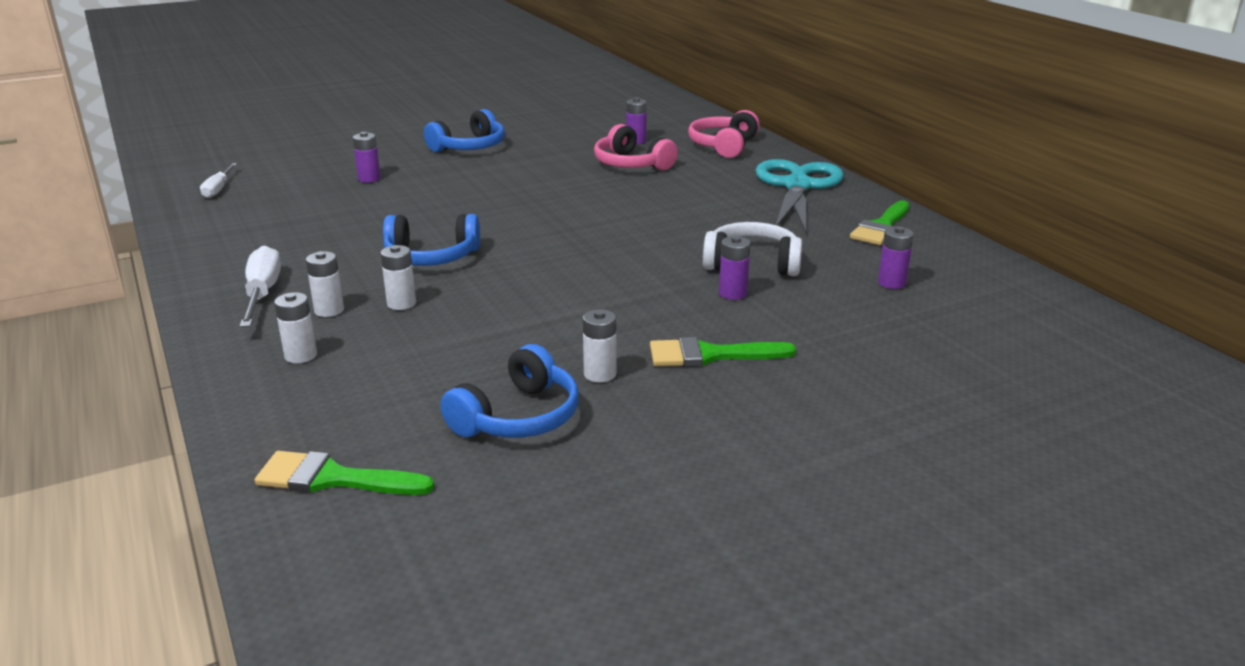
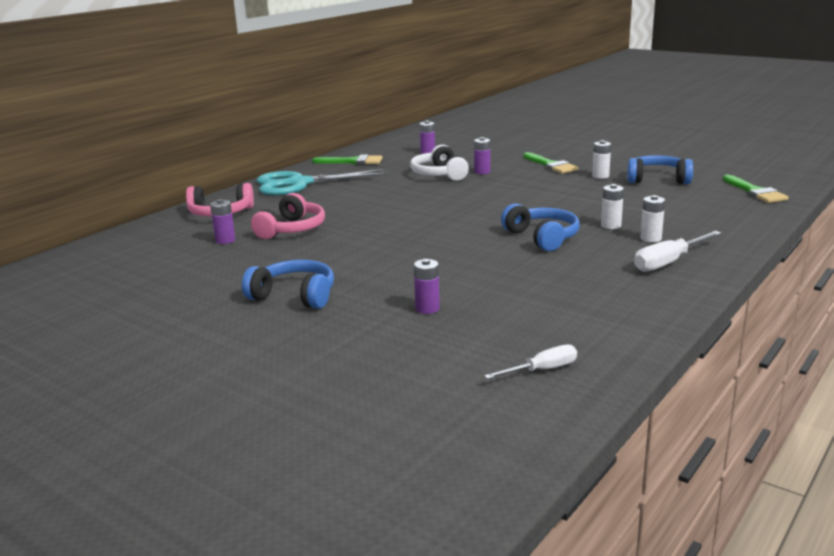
camera: 115 degrees left, 5 degrees down
white battery [274,292,317,363] -> none

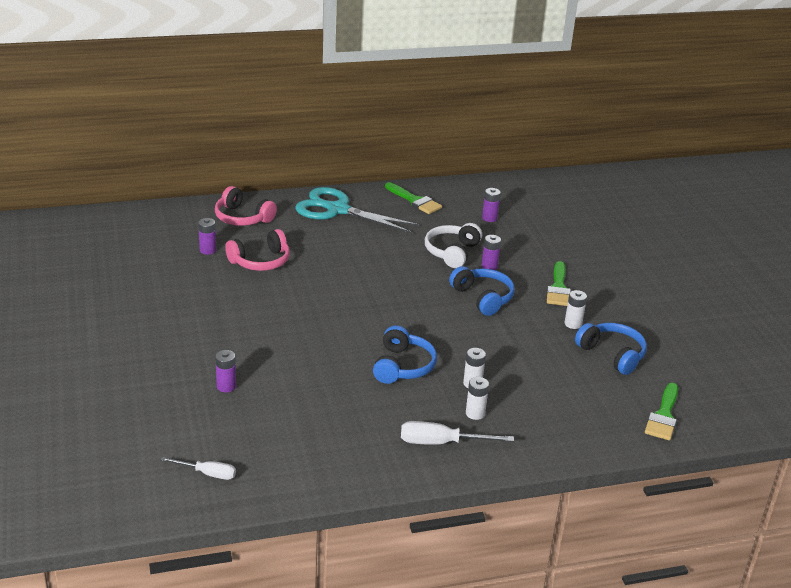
camera: 35 degrees right, 10 degrees up
blue headphones [242,260,334,309] -> blue headphones moved to [449,266,515,316]

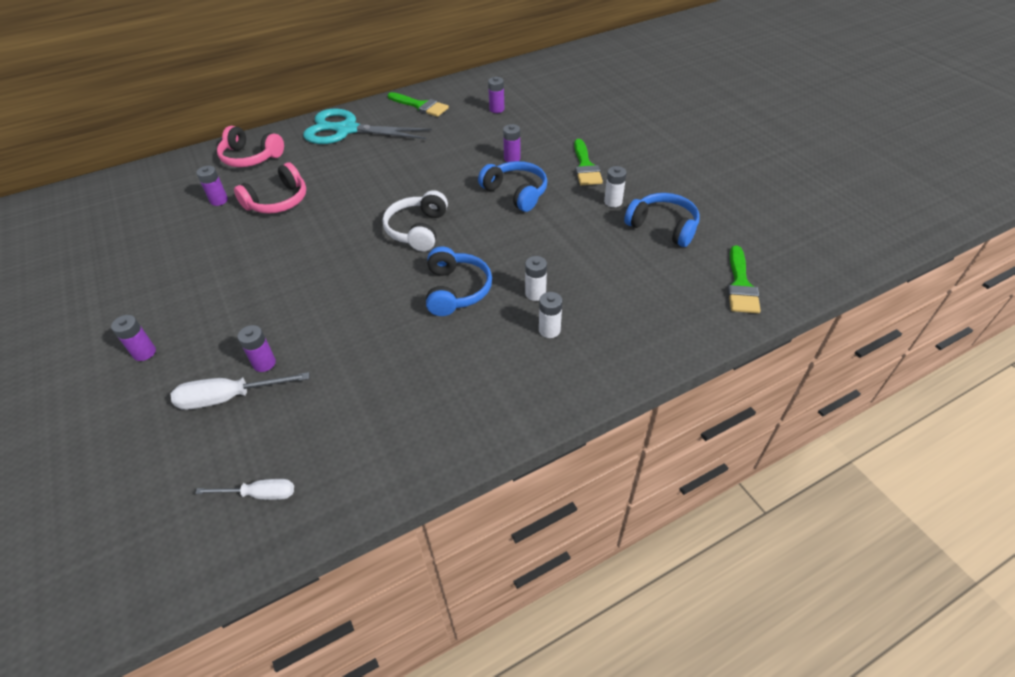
camera: 10 degrees left, 15 degrees up
white screwdriver [401,421,514,445] -> white screwdriver moved to [171,372,309,410]
white headphones [425,223,482,268] -> white headphones moved to [382,190,448,251]
none -> purple battery [111,315,156,361]

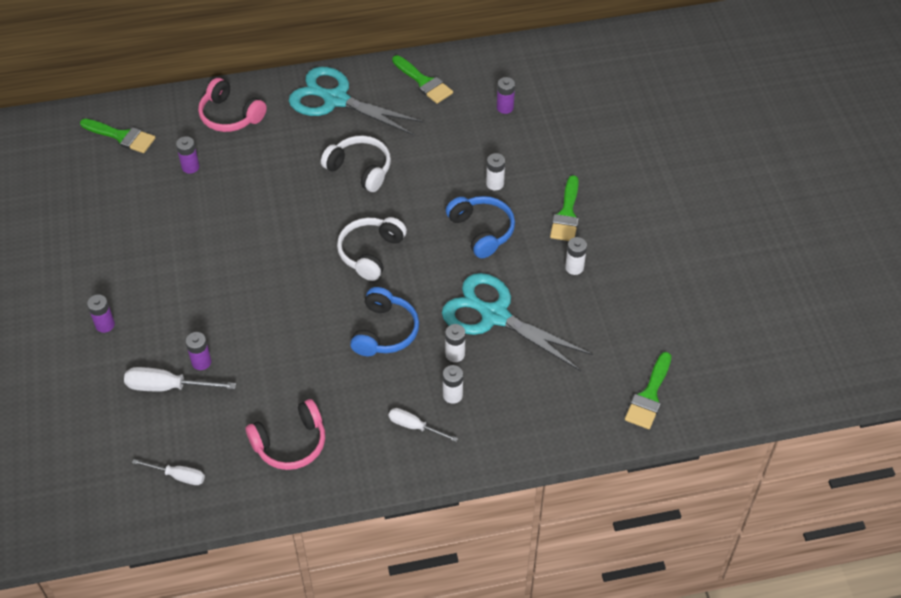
camera: 15 degrees right, 5 degrees up
pink headphones [234,163,306,214] -> pink headphones moved to [246,399,325,470]
purple battery [503,124,520,162] -> white battery [486,153,505,191]
blue headphones [624,193,700,247] -> none
none -> green brush [80,119,155,153]
none -> white headphones [321,136,391,192]
none -> white screwdriver [389,408,458,442]
none -> turquoise scissors [442,273,593,371]

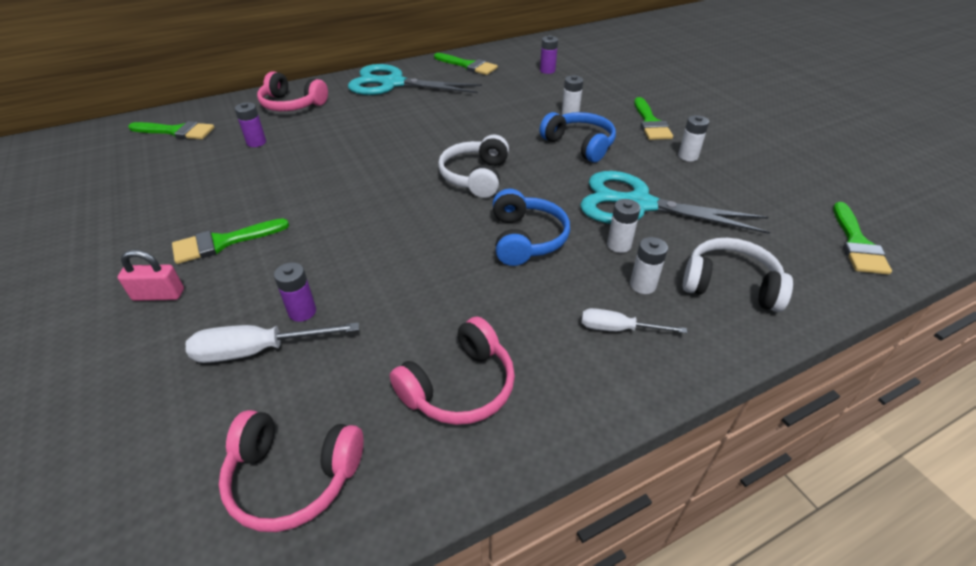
camera: 15 degrees left, 10 degrees down
purple battery [87,294,115,333] -> pink padlock [118,250,184,301]
white screwdriver [132,459,205,485] -> pink headphones [219,410,364,532]
white headphones [321,136,391,192] -> white headphones moved to [683,238,793,312]
none -> green brush [172,218,289,264]

